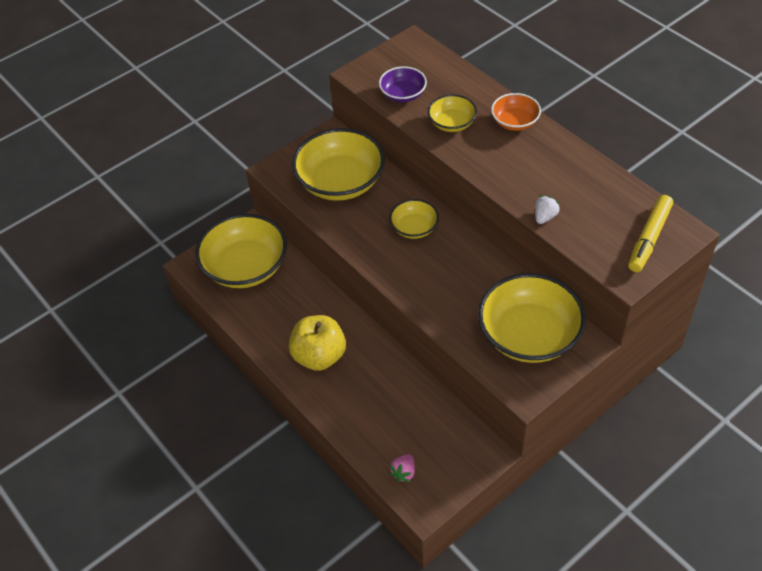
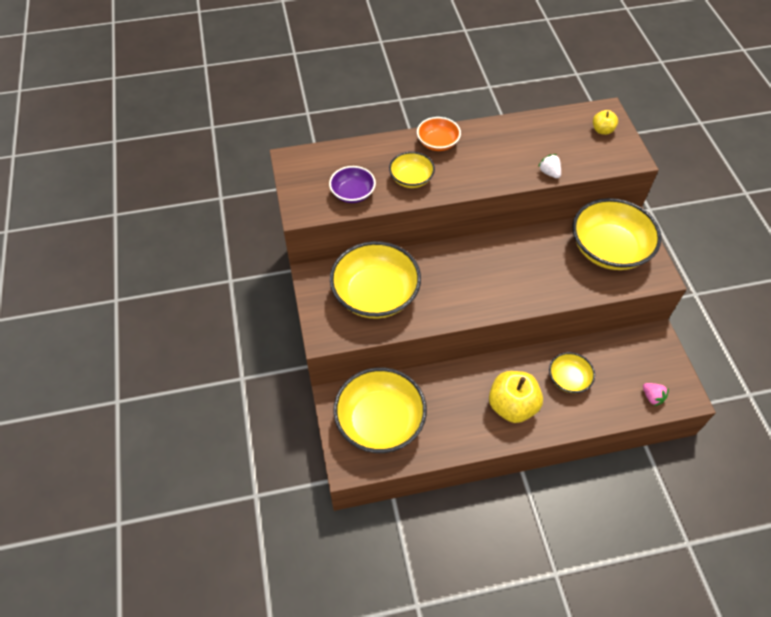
camera: 65 degrees left, 5 degrees up
yellow bowl [389,199,439,239] -> yellow bowl moved to [549,352,595,393]
yellow marker [628,195,673,272] -> yellow apple [593,110,618,135]

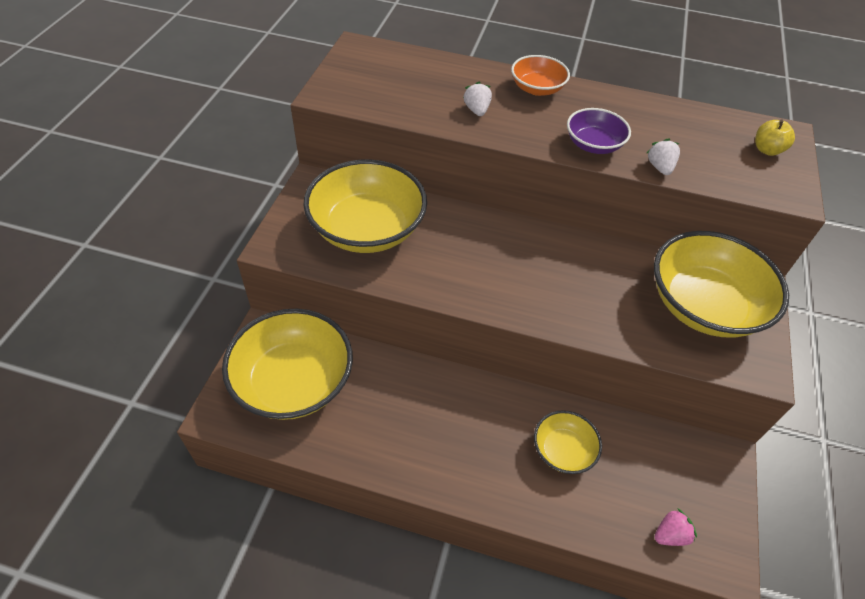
camera: 25 degrees right, 5 degrees down
purple bowl [329,166,376,203] -> purple bowl moved to [567,108,631,154]
yellow bowl [389,152,435,188] -> white strawberry [463,82,492,116]
yellow apple [489,371,543,423] -> none
pink strawberry [643,383,669,406] -> pink strawberry turned 105 degrees counterclockwise [655,509,697,546]

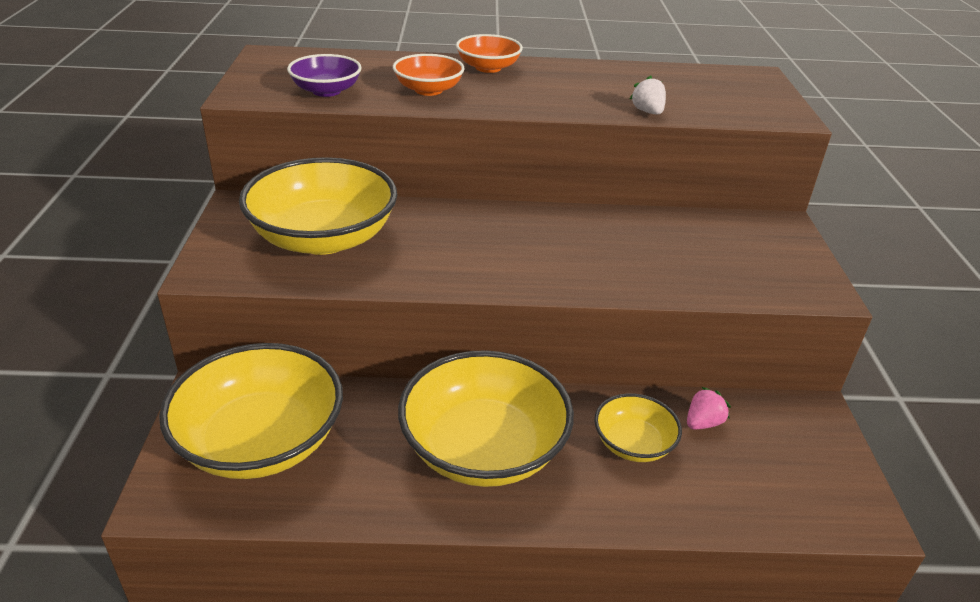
camera: 15 degrees left, 15 degrees down
white strawberry [463,82,492,116] -> orange bowl [393,54,465,96]
purple bowl [567,108,631,154] -> purple bowl moved to [287,54,362,97]
yellow bowl [654,231,789,338] -> yellow bowl moved to [398,350,574,487]
pink strawberry [655,509,697,546] -> pink strawberry moved to [687,387,731,429]
yellow apple [755,120,795,156] -> none

